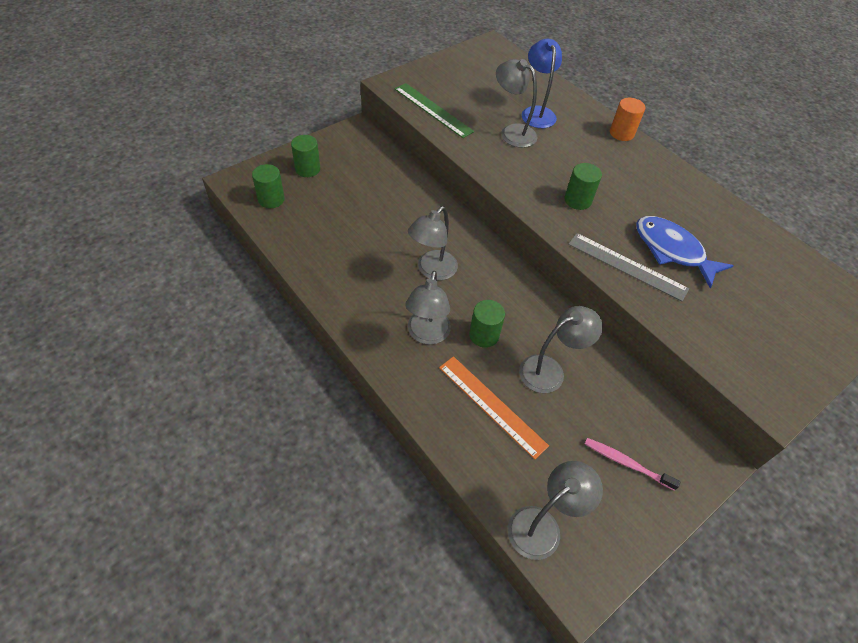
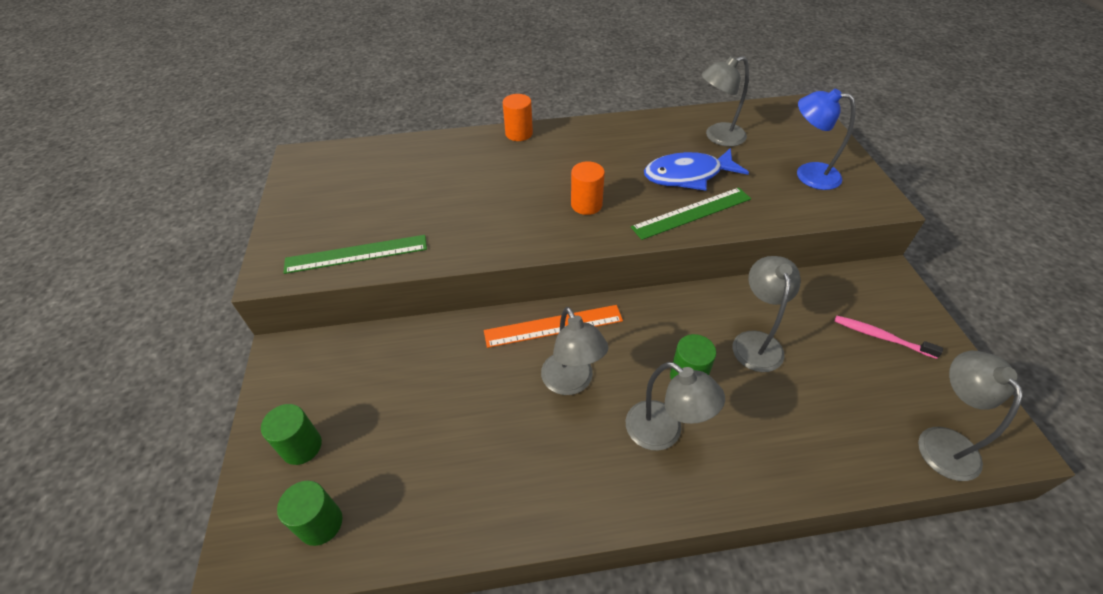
camera: 55 degrees left, 5 degrees down
orange ruler [439,356,549,459] -> orange ruler moved to [484,305,623,348]
grey lamp [496,59,537,148] -> grey lamp moved to [701,56,749,146]
blue lamp [522,39,562,128] -> blue lamp moved to [797,89,856,190]
green cylinder [564,163,602,210] -> orange cylinder [571,161,605,215]
grey ruler [568,233,689,301] -> green ruler [631,187,751,240]
pink toothbrush [585,438,681,491] -> pink toothbrush turned 60 degrees clockwise [834,315,943,359]

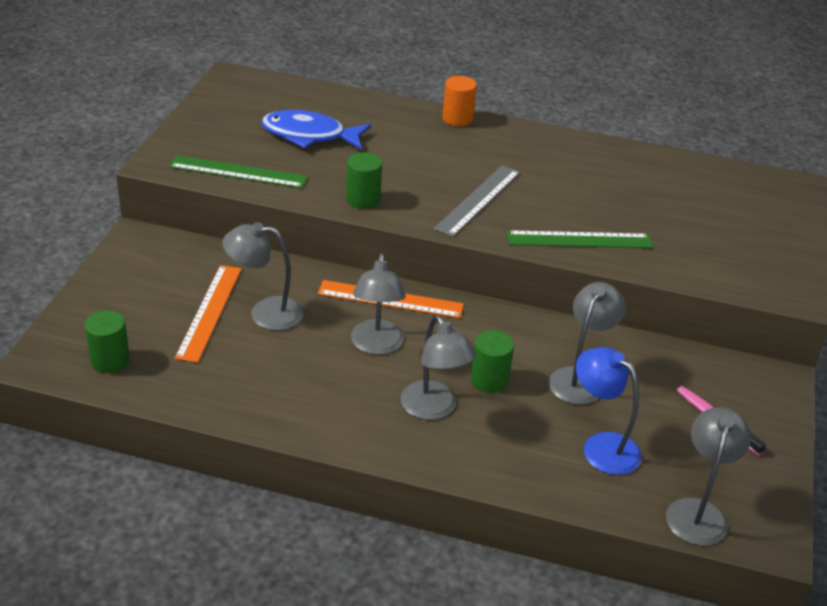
camera: 20 degrees right, 10 degrees down
green cylinder [261,404,322,465] -> green cylinder moved to [346,152,382,209]
orange cylinder [571,161,605,215] -> grey ruler [434,165,520,237]
blue fish [644,148,749,191] -> blue fish moved to [261,110,371,150]
grey lamp [701,56,749,146] -> grey lamp moved to [222,222,303,330]
blue lamp [797,89,856,190] -> blue lamp moved to [576,347,642,475]
none -> orange ruler [175,265,242,363]

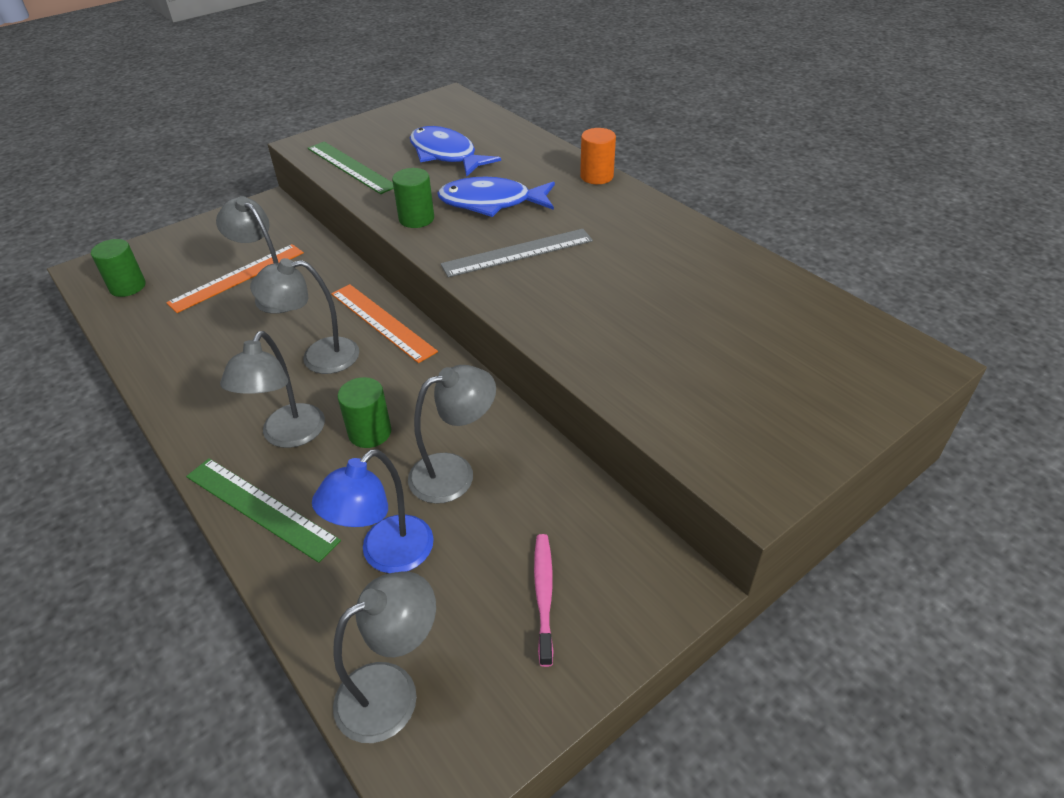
camera: 40 degrees right, 5 degrees up
grey lamp [351,253,406,355] -> grey lamp turned 45 degrees clockwise [250,258,359,374]
green ruler [507,230,653,248] -> green ruler moved to [186,458,341,563]
blue lamp [576,347,642,475] -> blue lamp turned 135 degrees counterclockwise [312,449,434,573]
none -> blue fish [437,177,555,217]

